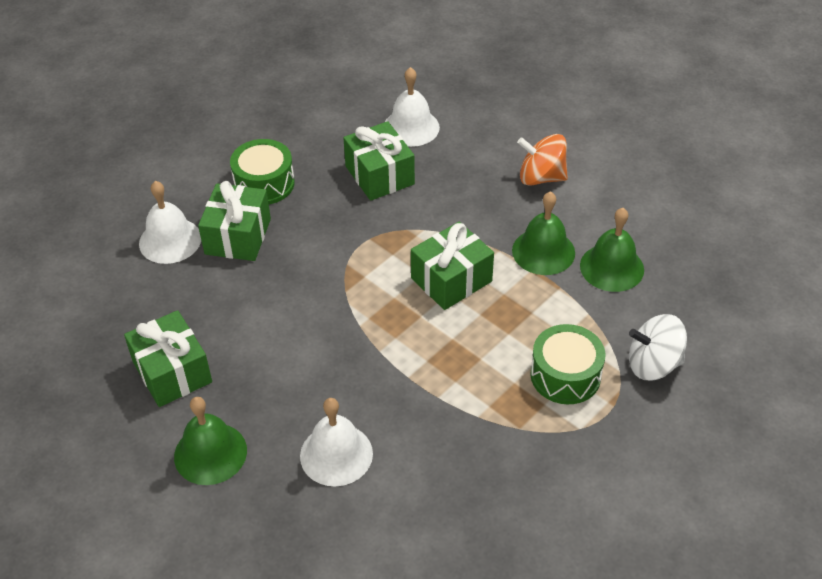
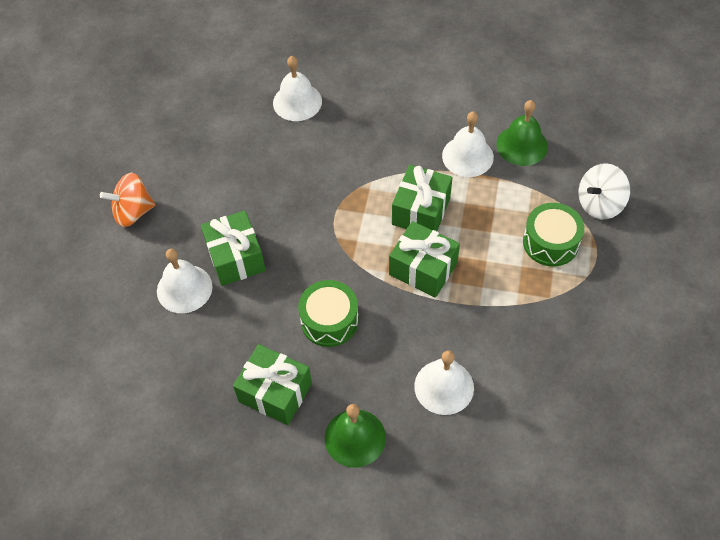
camera: 30 degrees left, 10 degrees up
green drum [230,139,295,204] -> green drum moved to [298,280,359,347]
green gift [343,121,415,201] -> green gift moved to [389,221,460,298]
green bell [512,191,575,275] -> white bell [442,111,494,177]
orange spinning top [517,134,568,186] -> orange spinning top moved to [100,173,155,227]

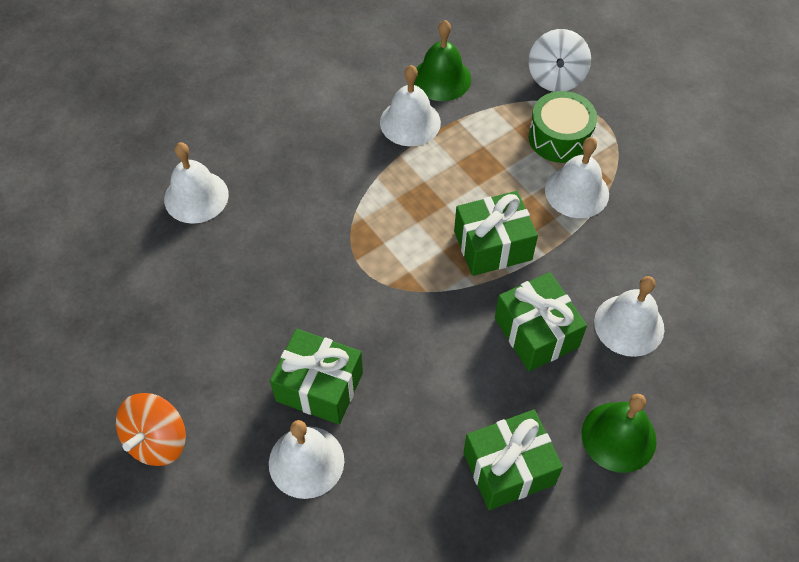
camera: 50 degrees left, 0 degrees up
green drum [298,280,359,347] -> none
green gift [392,165,452,231] -> green gift moved to [495,272,587,371]
none -> white bell [545,137,609,218]

